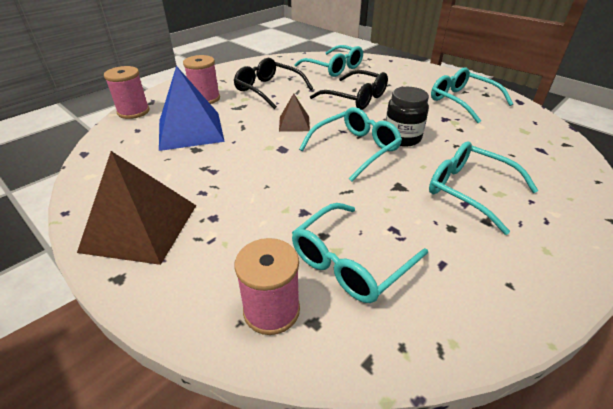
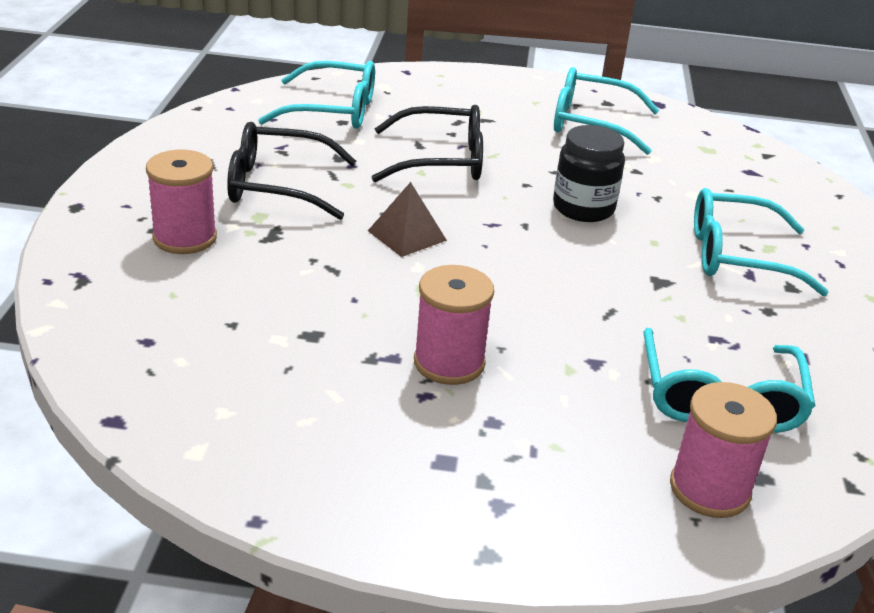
camera: 40 degrees left, 5 degrees down
brown pyramid [77,151,196,265] -> none
pink spool [104,66,150,119] -> pink spool moved to [414,265,494,385]
blue pyramid [159,66,225,151] -> none
turquoise glasses [299,107,402,181] -> none

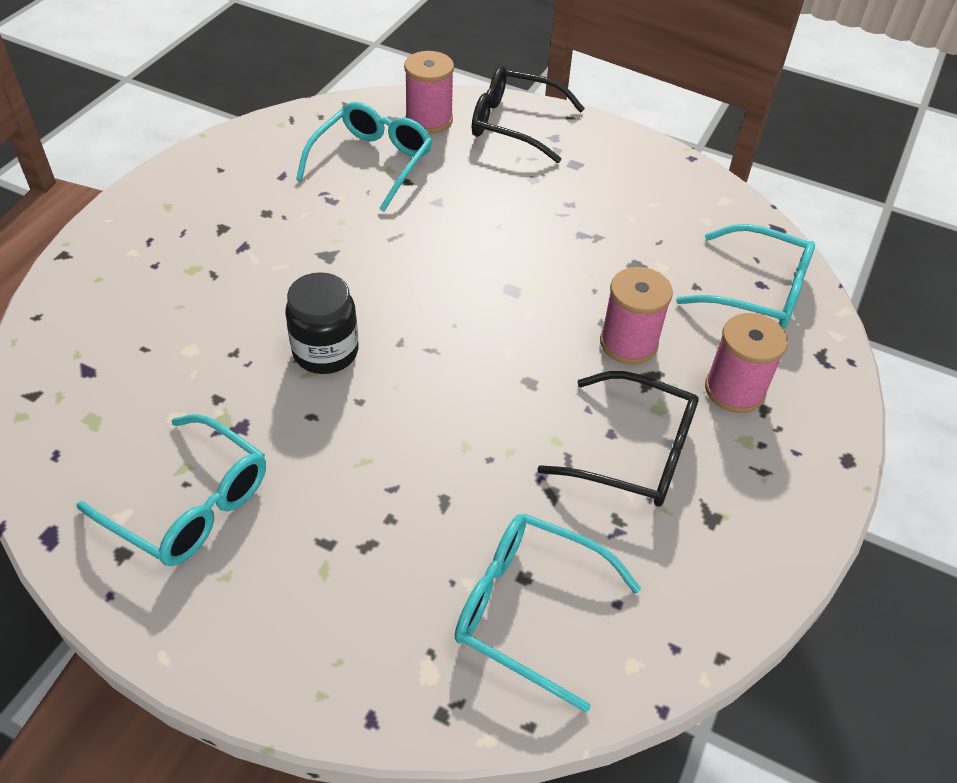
camera: 160 degrees left, 15 degrees up
brown pyramid [368,182,447,257] -> none
black glasses [371,105,483,182] -> black glasses moved to [472,66,585,163]
pink spool [414,265,494,385] -> pink spool moved to [600,267,673,365]
turquoise glasses [694,188,828,296] -> turquoise glasses moved to [676,224,815,329]

